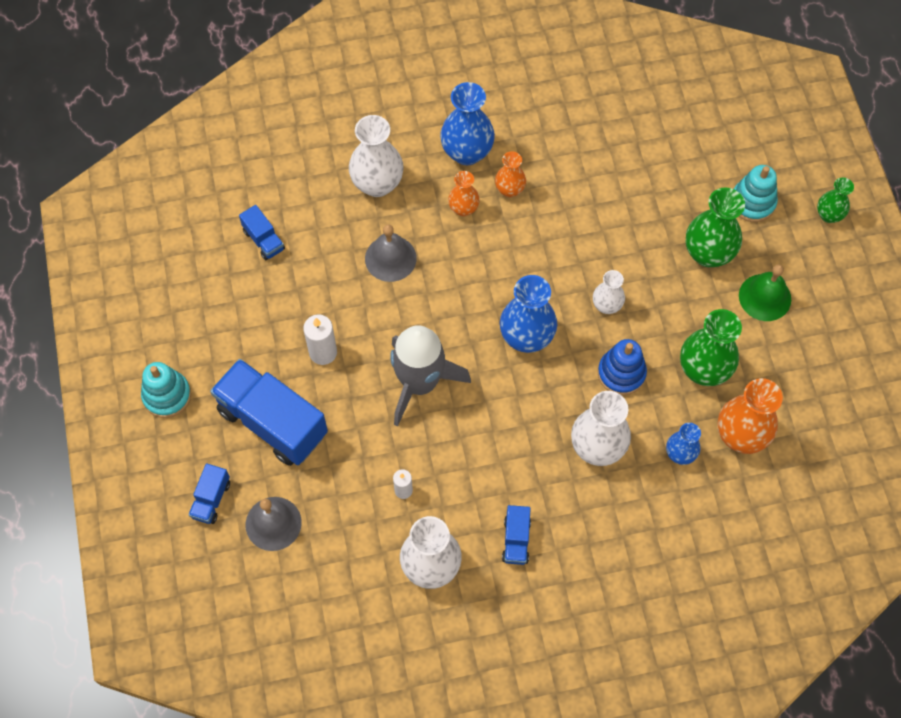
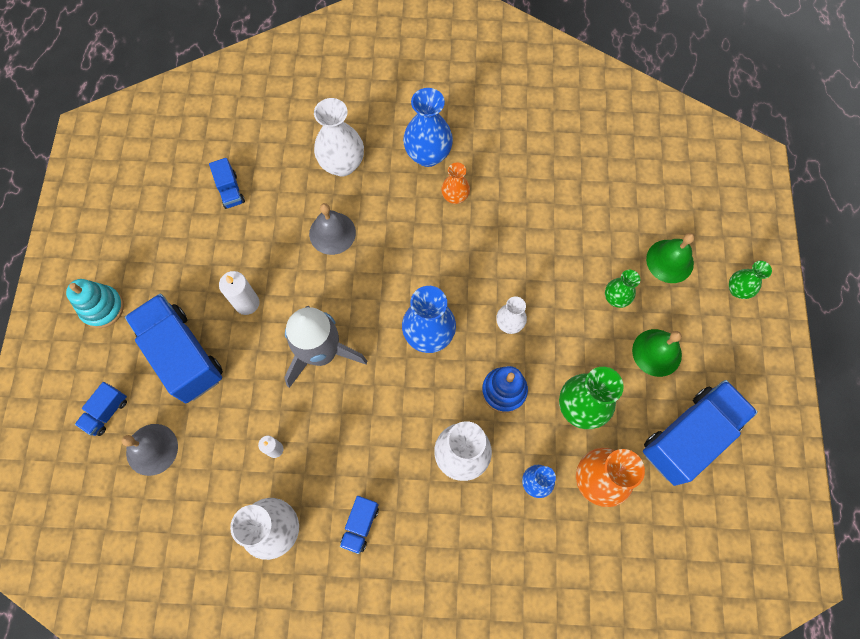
camera: 15 degrees right, 5 degrees up
orange vase [448,171,480,217] -> none
green vase [686,187,745,267] -> green vase [605,270,640,308], size x0.57
turquoise stacking toy [734,165,778,222] -> green bell [646,233,695,283]
none -> blue truck [643,380,758,486]

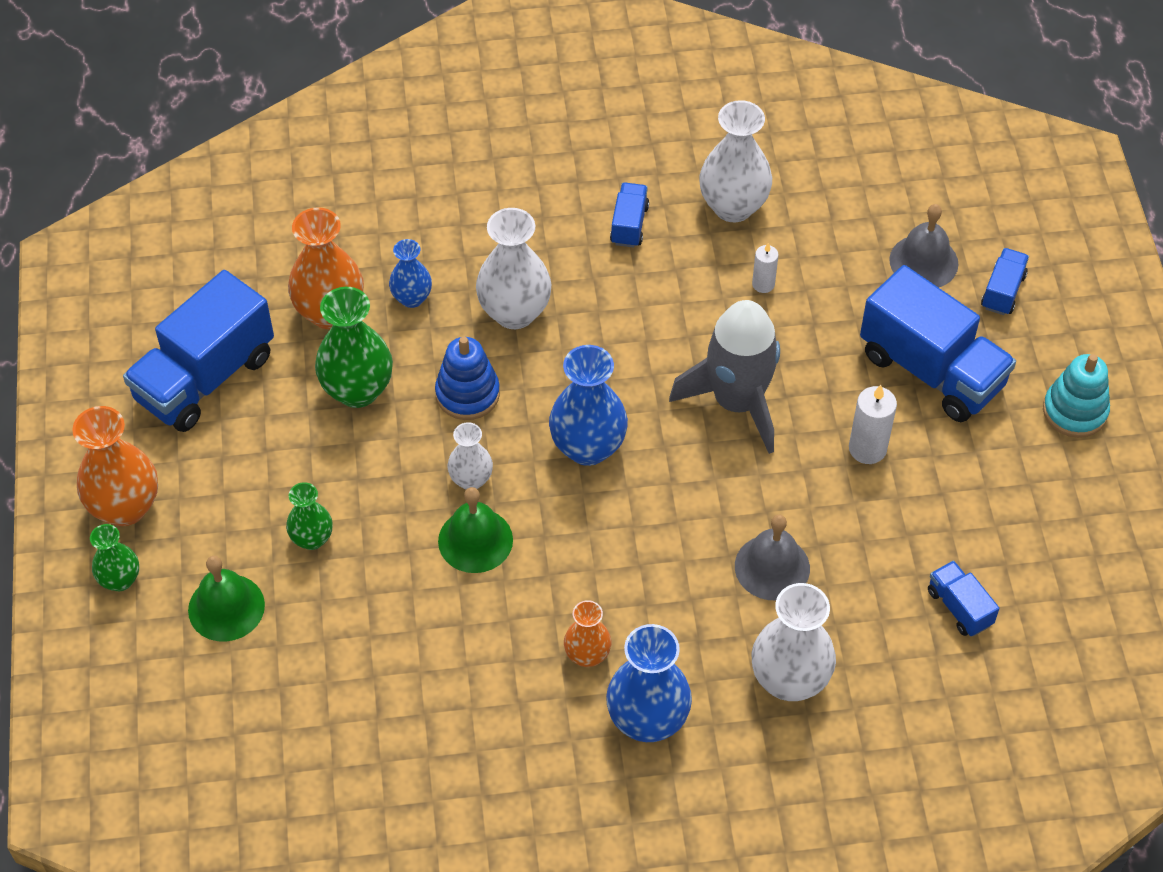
camera: 170 degrees right, 15 degrees down
green bell [632,329,682,377] -> green bell moved to [438,487,513,573]
none -> orange vase [72,406,158,526]

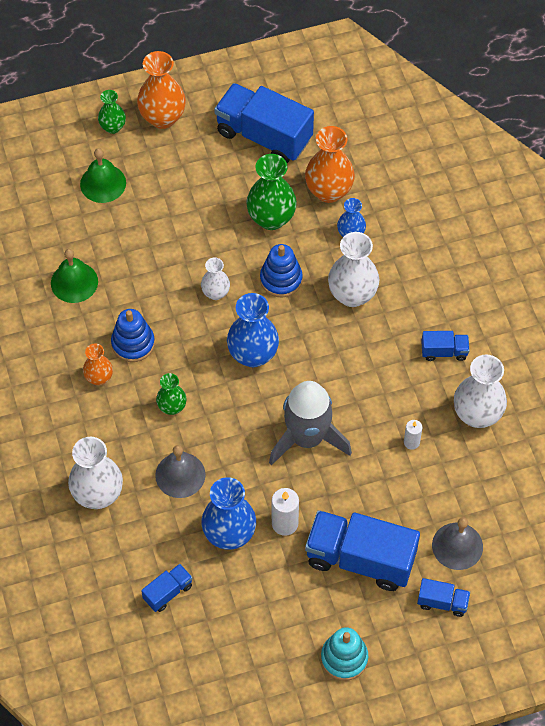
camera: 80 degrees right, 5 degrees up
green vase [286,482,333,550] -> green vase moved to [156,373,187,415]
green bell [438,487,513,573] -> green bell moved to [51,249,98,303]
blue vase [606,624,692,742] -> blue vase moved to [201,477,256,550]
blue truck [860,265,1016,422] -> blue truck turned 75 degrees clockwise [305,510,420,591]
none -> blue stacking toy [111,309,155,362]

